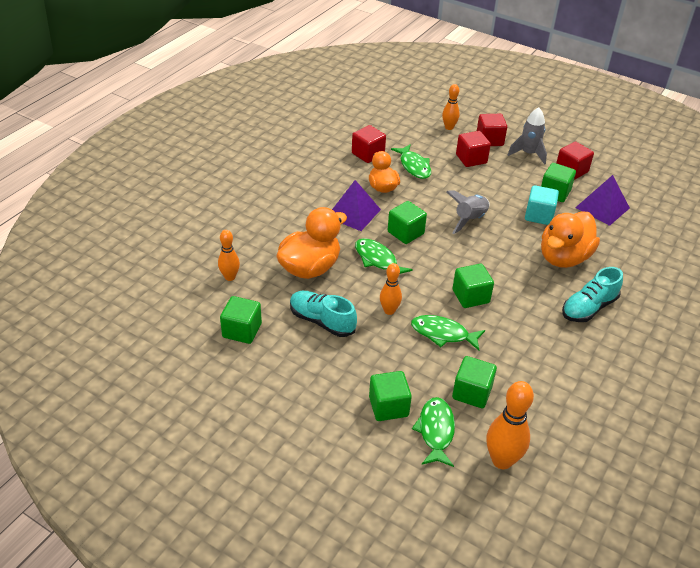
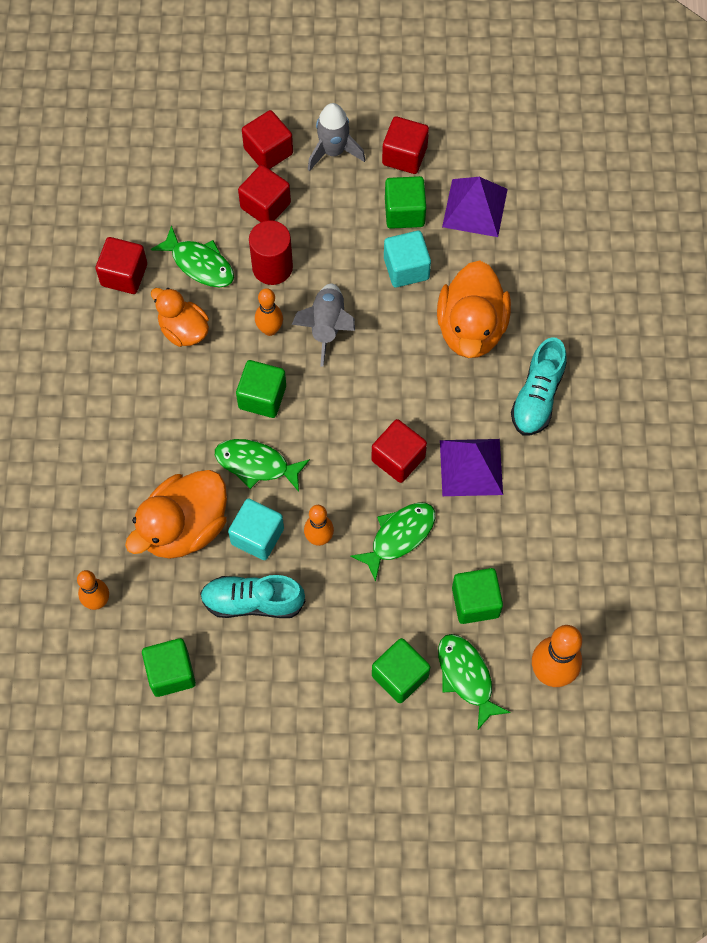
camera: 30 degrees left, 25 degrees up
orange duck [276,207,347,279] -> orange duck turned 150 degrees counterclockwise [125,470,227,559]
purple pyramid [332,180,381,231] -> purple pyramid moved to [440,439,503,496]
green fish [411,315,485,350] -> green fish turned 150 degrees clockwise [350,502,435,582]
orange bowling pin [442,84,460,130] -> orange bowling pin moved to [255,288,283,336]
green cube [453,264,494,308] -> red cube [371,419,427,483]
none -> turquoise cube [228,498,284,560]
none -> red cylinder [249,220,293,285]

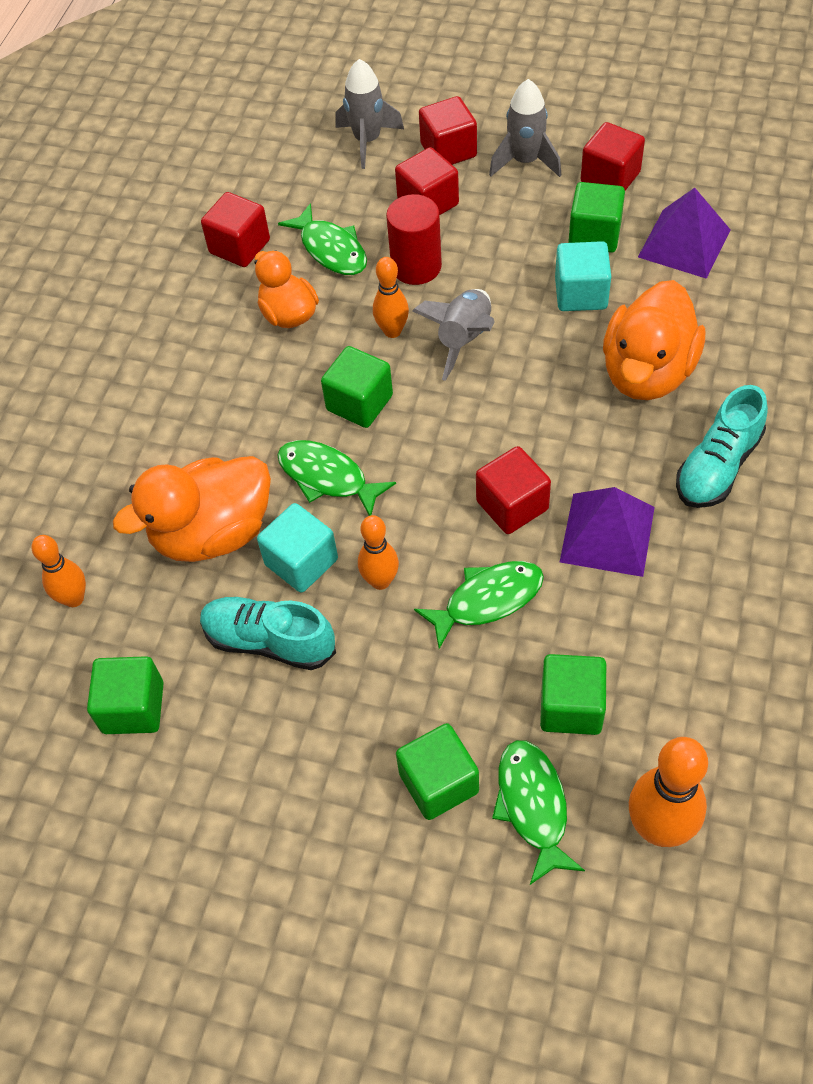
camera: 20 degrees right, 10 degrees down
none -> grey rocket [335,59,404,169]

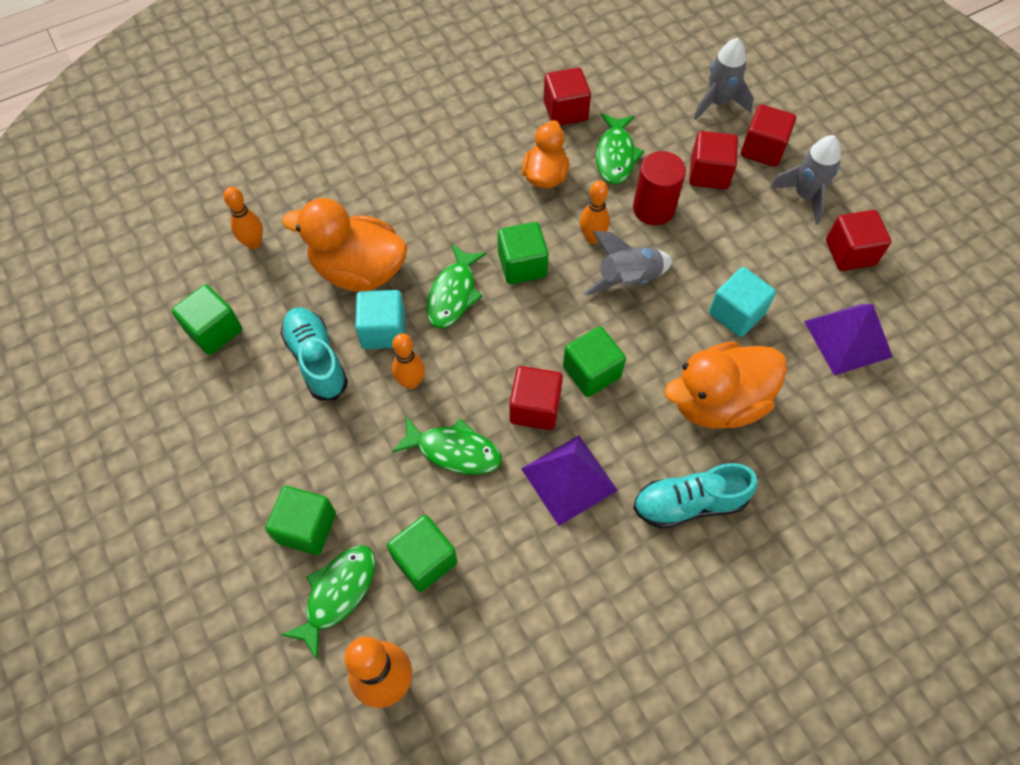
camera: 40 degrees right, 5 degrees up
green fish [277,440,396,516] -> green fish turned 150 degrees counterclockwise [426,244,486,328]
green cube [568,182,625,253] -> green cube moved to [563,326,626,397]

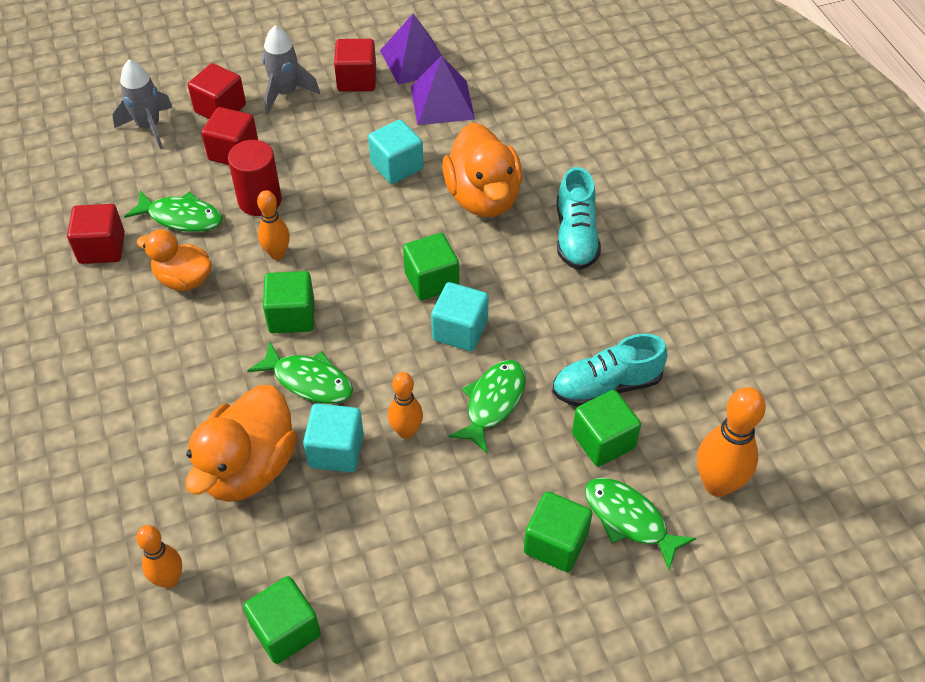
camera: 80 degrees left, 10 degrees down
turquoise shoe [280,307,348,400] -> turquoise shoe moved to [552,334,668,406]
red cube [510,366,563,430] -> turquoise cube [431,282,489,351]
purple pyramid [521,435,618,526] -> purple pyramid moved to [380,14,442,85]
grey rocket [584,231,673,295] -> none

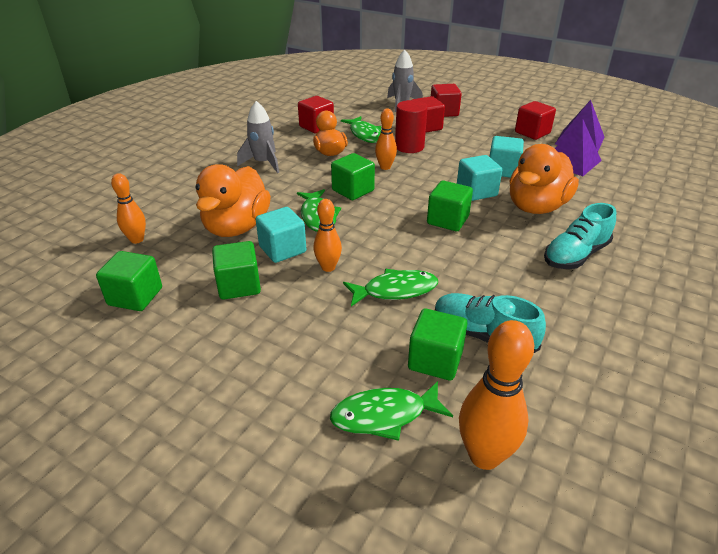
camera: 50 degrees right, 15 degrees down
orange duck [185,385,297,502] -> orange duck turned 60 degrees counterclockwise [195,164,271,237]
grey rocket [262,25,320,114] -> grey rocket moved to [237,101,279,173]
turquoise cube [431,282,489,351] -> turquoise cube moved to [457,155,502,201]
green cube [524,491,592,572] -> green cube moved to [212,241,261,299]
green fish [585,478,696,570] -> green fish turned 105 degrees counterclockwise [330,381,453,441]

